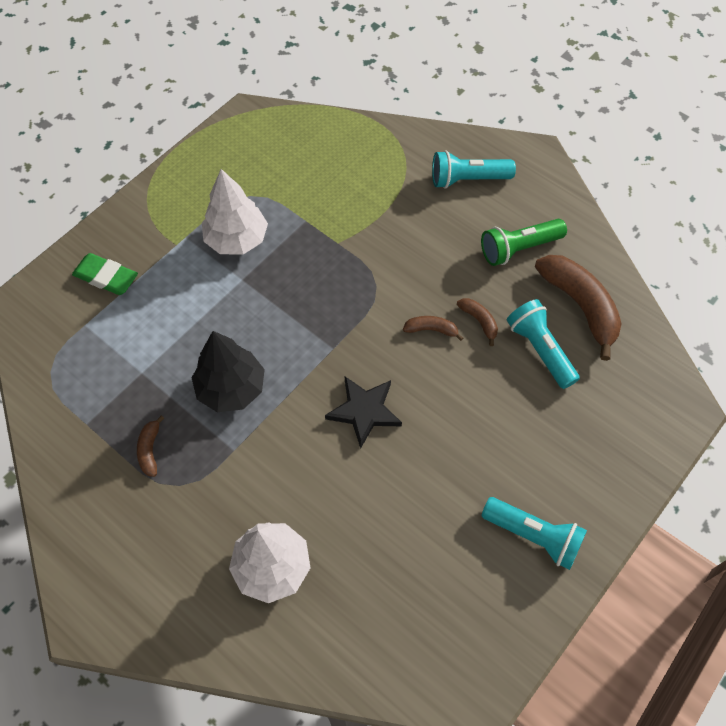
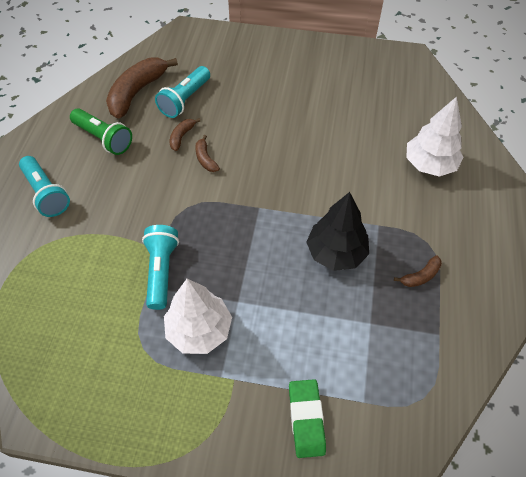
camera: 120 degrees left, 5 degrees down
black star [325,377,402,449] -> none
turquoise flashlight [481,497,587,570] -> turquoise flashlight moved to [142,225,179,310]

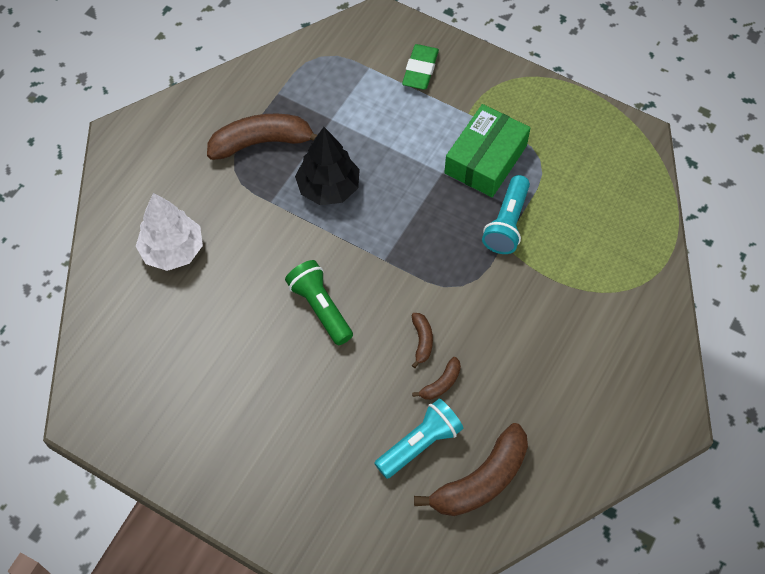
camera: 160 degrees left, 5 degrees up
turquoise flashlight [19,156,70,217] -> none
green flashlight [70,108,132,155] -> green flashlight moved to [285,260,353,345]
white tree [164,279,232,354] -> green box [444,104,530,197]
brown banana [394,255,442,287] -> brown banana [207,113,317,160], size x2.13

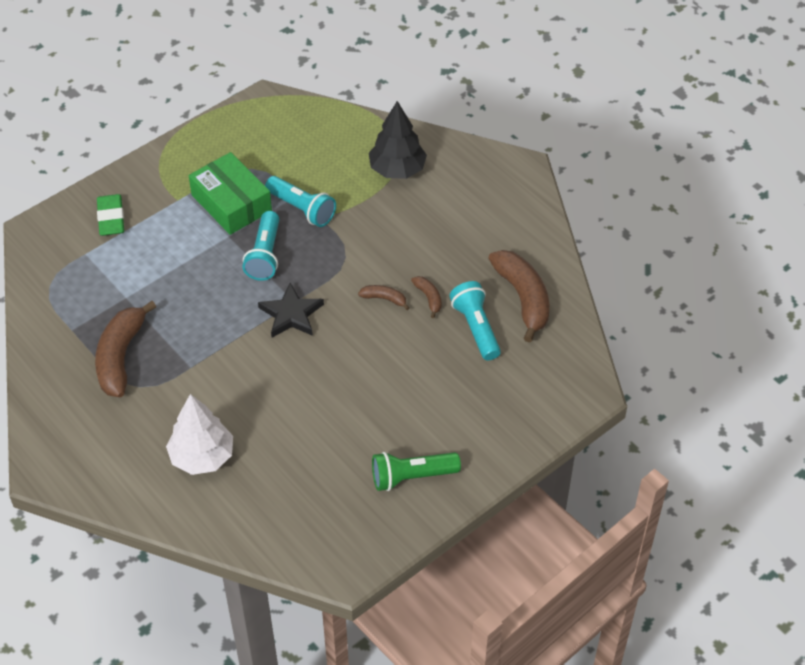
camera: 70 degrees left, 10 degrees down
green flashlight [285,260,353,345] -> green flashlight moved to [372,452,461,491]
black tree [295,127,360,205] -> black tree moved to [369,101,427,179]
green eraser [402,44,439,90] -> green eraser turned 45 degrees clockwise [97,194,124,236]
none -> turquoise flashlight [242,211,279,281]
none -> black star [258,283,324,338]

